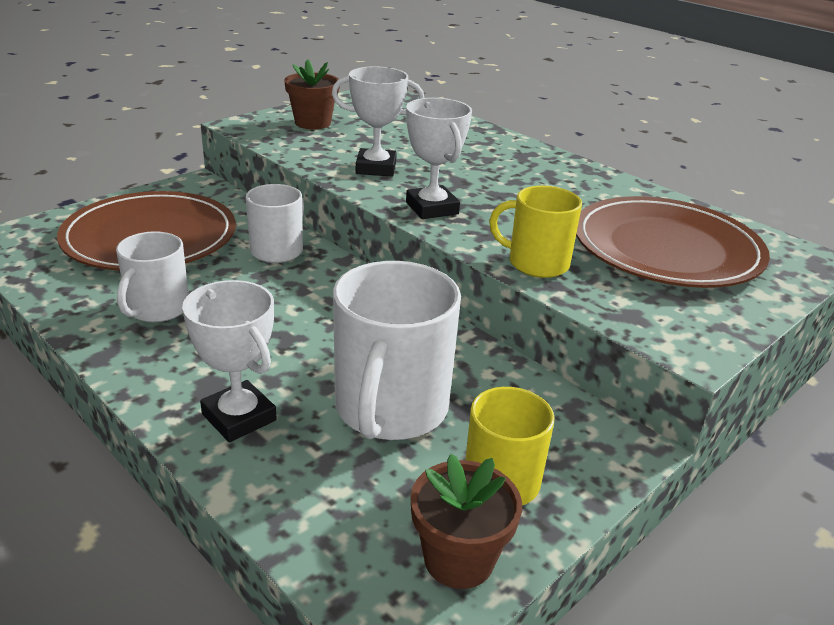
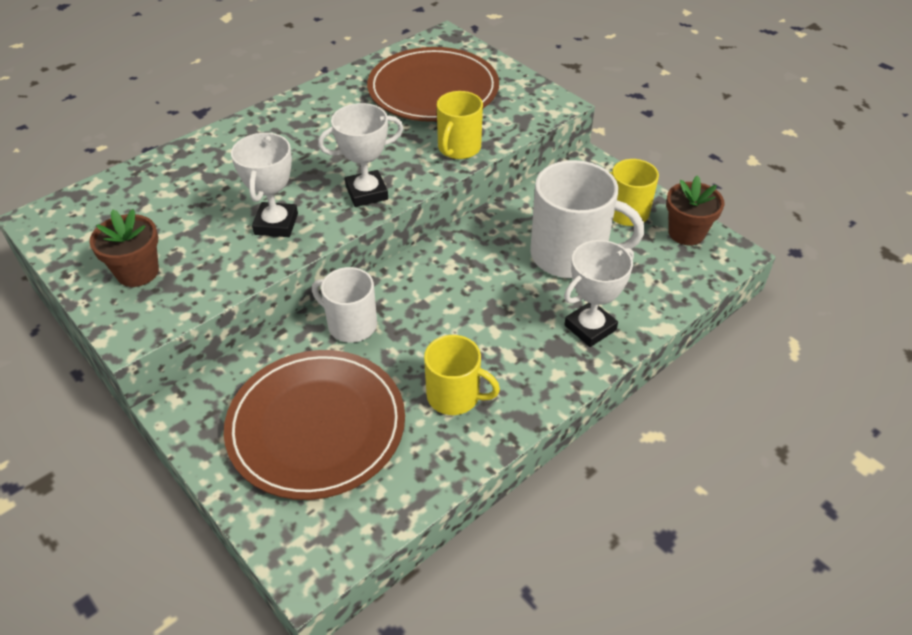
camera: 85 degrees left, 15 degrees up
white mug [116,231,189,322] -> yellow mug [424,335,500,415]

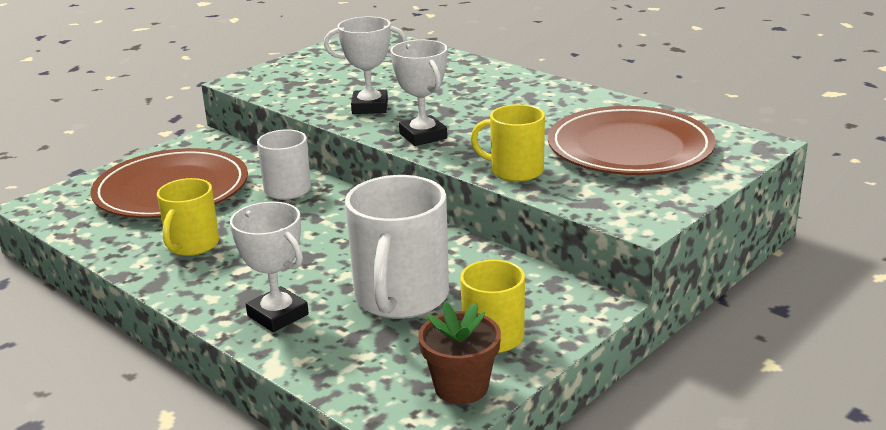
camera: 85 degrees right, 20 degrees down
brown flower pot [89,209,159,287] -> none

